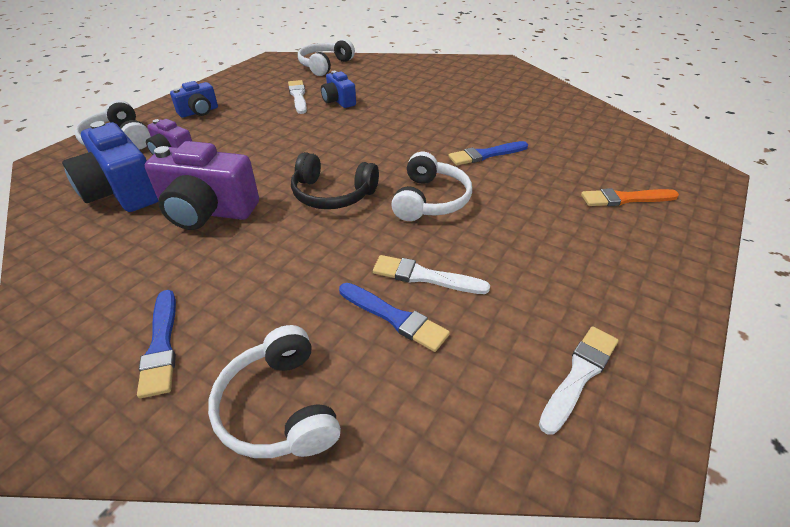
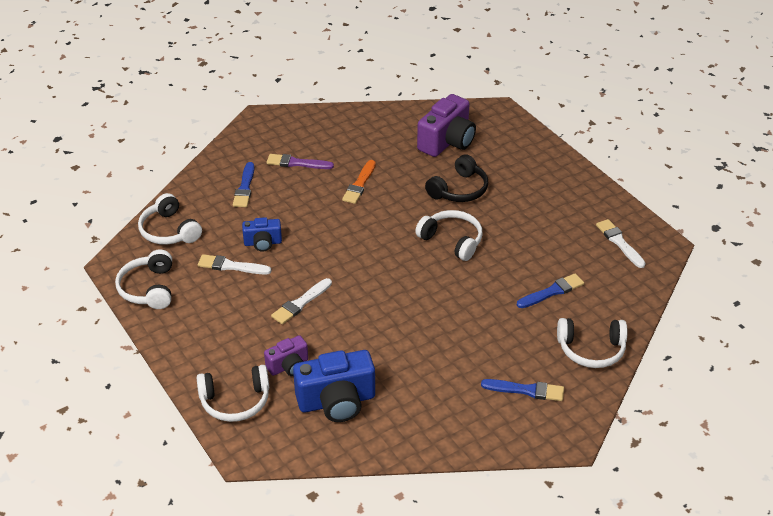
camera: 65 degrees left, 0 degrees up
purple camera [145,141,259,230] -> purple camera moved to [417,94,476,157]
blue camera [170,81,218,118] -> none
black headphones [291,152,379,209] -> black headphones moved to [425,154,488,202]
white brush [373,255,490,294] -> white brush moved to [271,278,332,324]
blue brush [449,141,528,165] -> blue brush moved to [233,162,254,207]
orange brush [581,188,679,206] -> orange brush moved to [342,160,376,204]
none -> white headphones [115,250,172,309]
none -> purple brush [267,154,334,169]

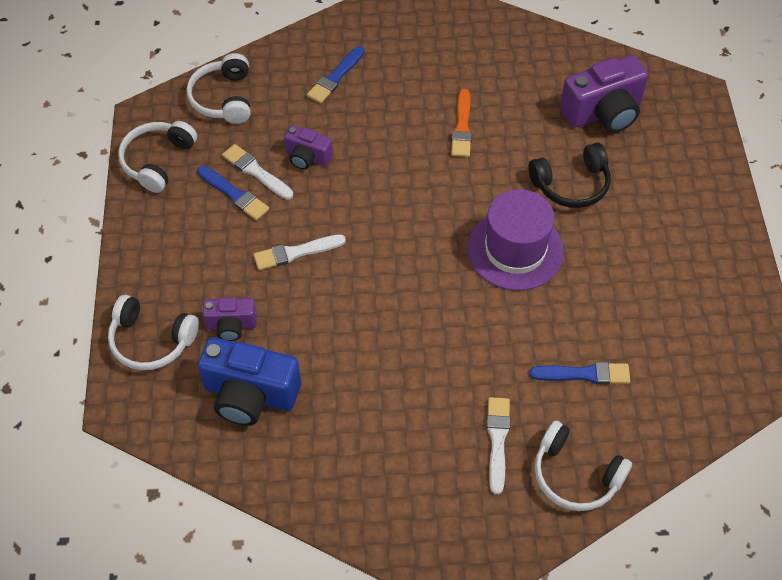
camera: 30 degrees right, 15 degrees up
blue camera [242,217,282,252] -> purple camera [284,125,333,170]
purple brush [267,154,334,169] -> none
orange brush [342,160,376,204] -> orange brush turned 45 degrees counterclockwise [451,89,472,157]
white headphones [415,210,483,261] -> purple hat [467,189,564,290]
blue brush [481,379,564,401] -> blue brush moved to [197,166,269,221]
white brush [596,219,646,268] -> white brush moved to [487,397,510,495]

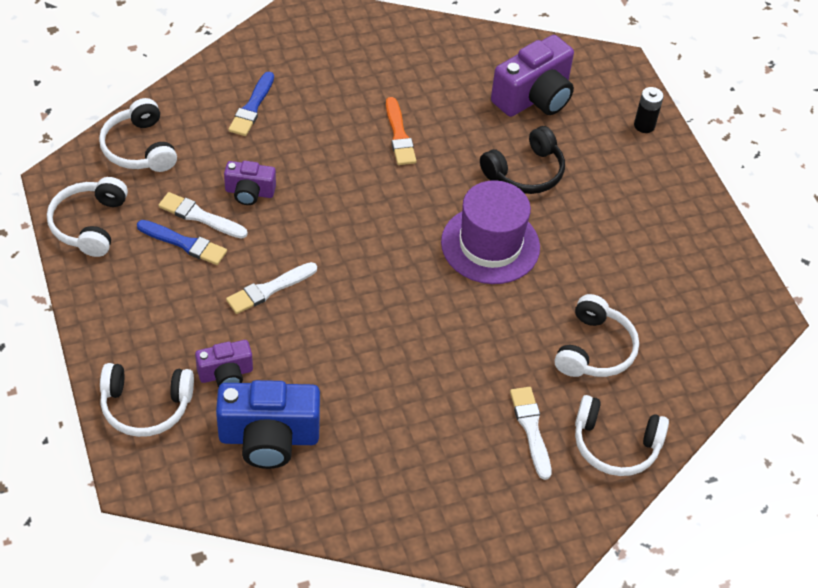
camera: 20 degrees left, 5 degrees down
blue brush [529,362,630,384] -> white headphones [555,294,639,377]
none -> black battery [634,87,664,133]

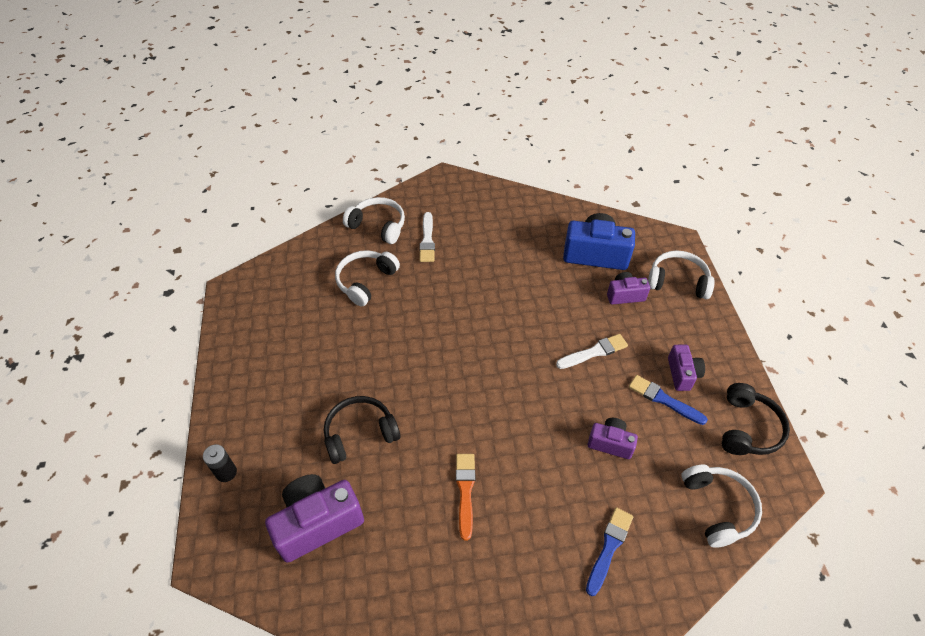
camera: 165 degrees left, 0 degrees up
white headphones [47,177,128,257] -> black headphones [722,383,790,455]
white brush [158,192,248,239] -> none
purple hat [441,180,540,284] -> none
none -> purple camera [668,345,705,391]

